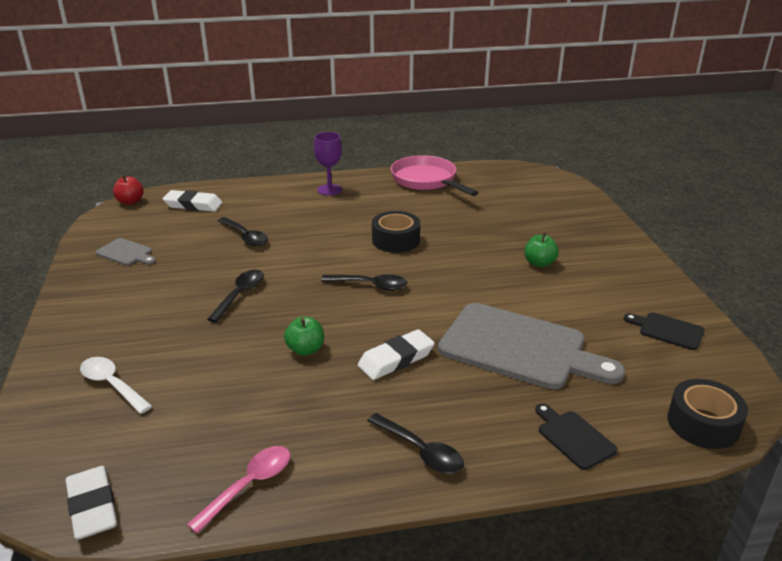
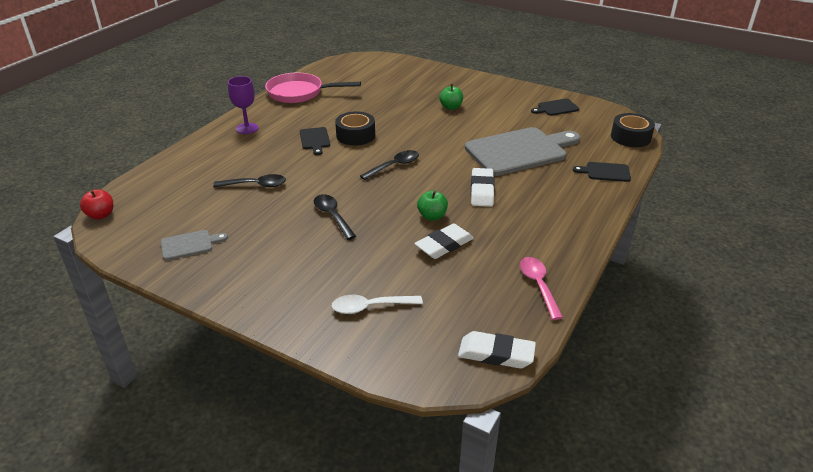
camera: 50 degrees left, 5 degrees up
white eraser [163,190,223,212] -> white eraser moved to [414,223,474,259]
black spoon [367,413,464,474] -> none
none -> black cutting board [300,127,330,155]

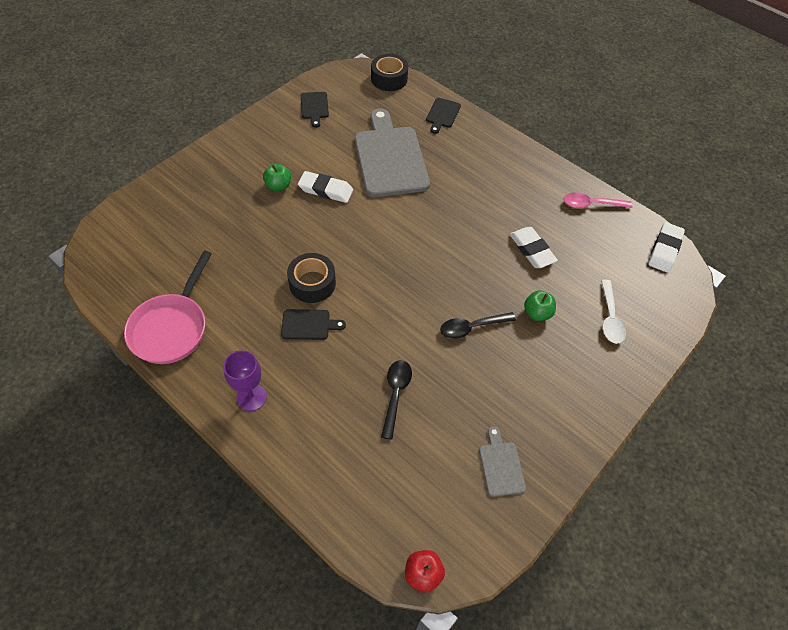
camera: 80 degrees left, 20 degrees up
black spoon [360,150,419,180] -> none
green apple [417,190,448,220] -> green apple moved to [524,290,556,321]
white eraser [471,168,495,207] -> white eraser moved to [298,171,353,203]

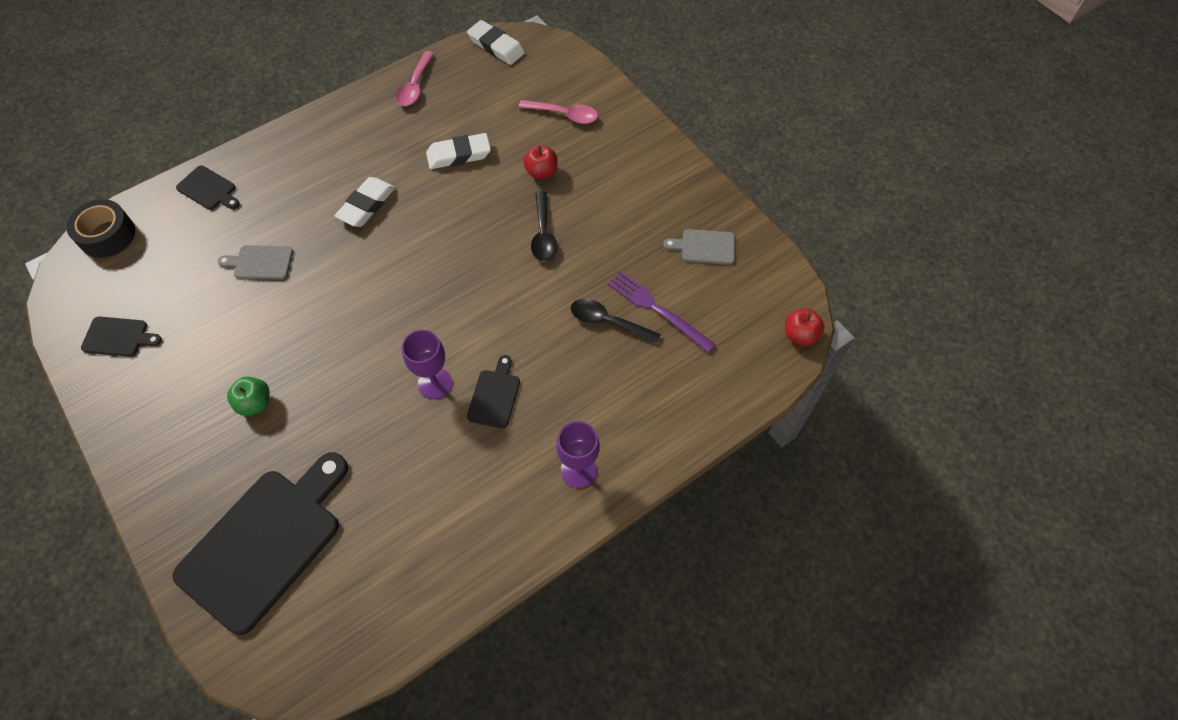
camera: 75 degrees left, 5 degrees up
pink pan [124,251,212,364] -> none
black tape [287,253,336,303] -> purple goblet [402,330,452,399]
white eraser [298,171,353,203] -> white eraser moved to [335,177,395,227]
grey cutting board [355,108,430,197] -> grey cutting board [218,245,293,280], size x0.45
green apple [524,290,556,321] -> red apple [523,145,558,179]
white spoon [601,280,626,344] -> pink spoon [518,100,598,124]
none -> black cutting board [172,452,348,635]
none -> purple fork [608,271,716,353]

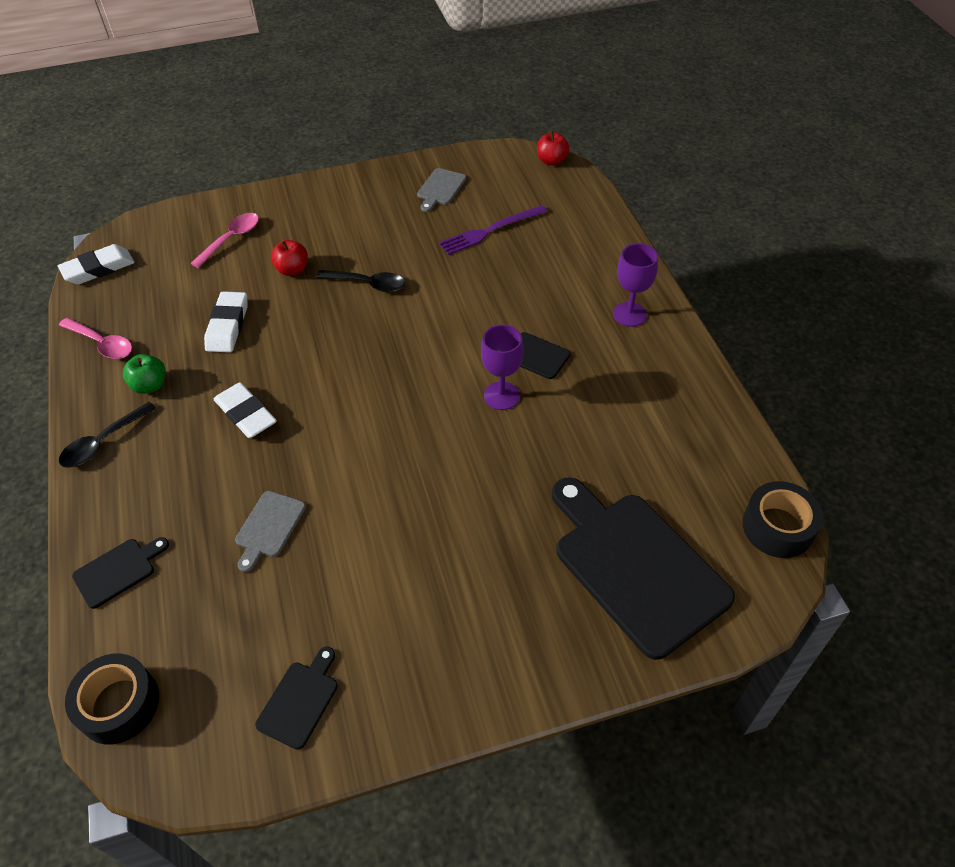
camera: 70 degrees left, 10 degrees down
green apple [227,377,270,416] -> green apple moved to [123,354,166,394]
black spoon [571,299,661,344] -> black spoon moved to [59,402,157,468]
none -> black tape [742,481,823,558]

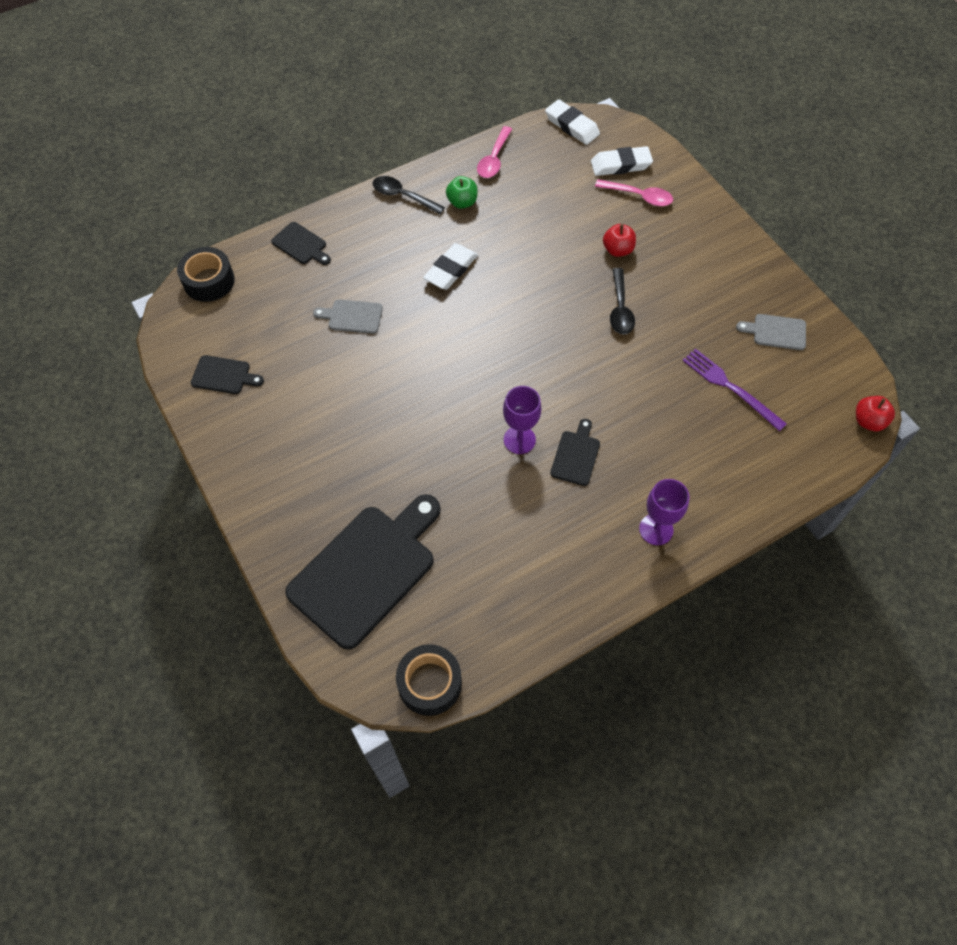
camera: 75 degrees right, 10 degrees up
white eraser [204,291,248,353] -> white eraser moved to [591,146,653,176]

